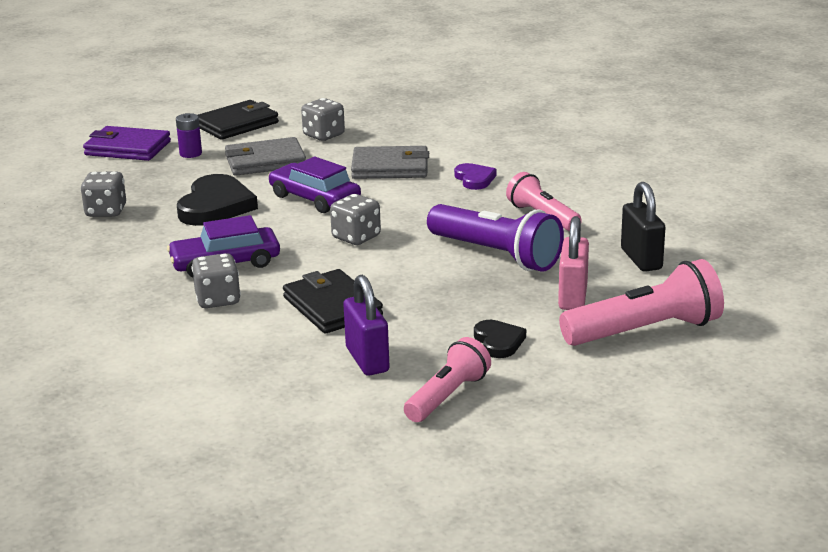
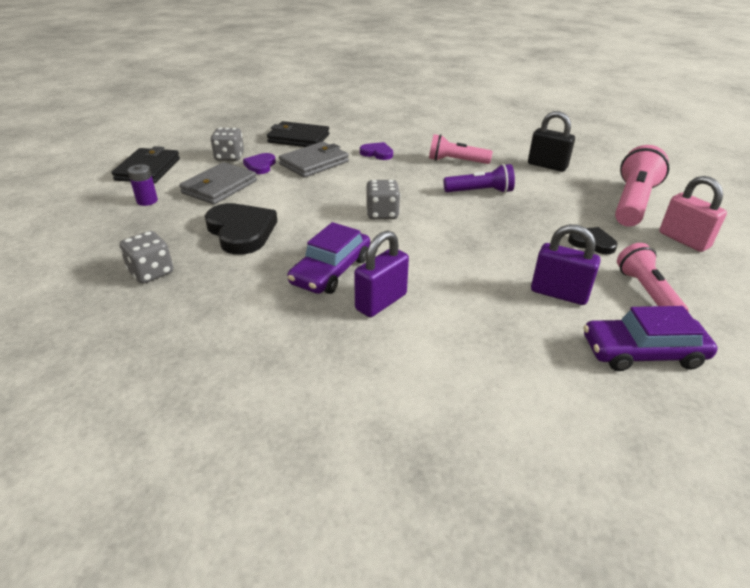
camera: 45 degrees left, 10 degrees up
purple wallet [83,126,171,161] -> none
grey dice [191,253,241,308] -> purple padlock [354,230,409,317]
purple car [269,157,361,213] -> purple car moved to [583,306,718,371]
black wallet [283,269,383,333] -> black wallet moved to [267,121,329,147]
purple flashlight [427,204,564,272] -> purple flashlight [444,164,515,193], size x0.65
pink padlock [558,216,589,310] -> pink padlock moved to [659,176,727,252]
none -> purple heart [243,153,276,174]

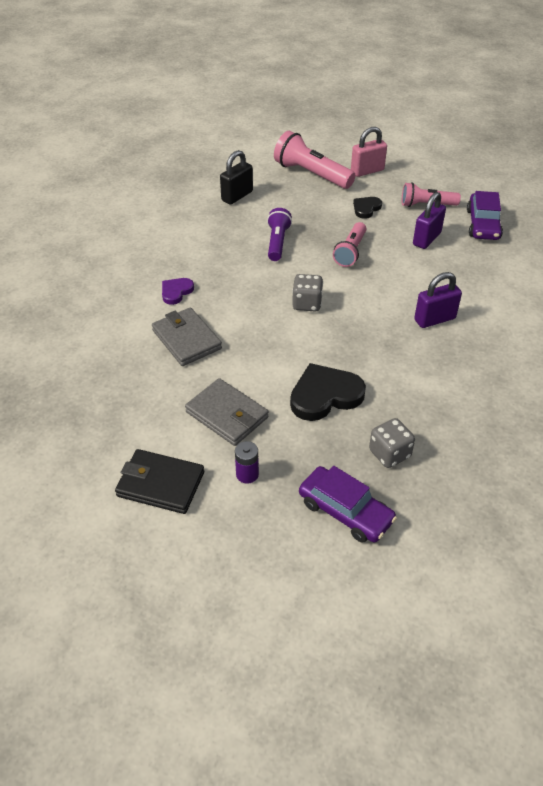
camera: 80 degrees left, 10 degrees up
grey dice [210,128,244,161] -> none
purple heart [243,153,276,174] -> none
black wallet [267,121,329,147] -> none
purple car [287,222,370,294] -> purple car moved to [299,466,397,543]
purple padlock [354,230,409,317] -> purple padlock turned 75 degrees counterclockwise [414,272,462,328]
pink flashlight [429,134,493,164] -> pink flashlight moved to [333,222,367,267]

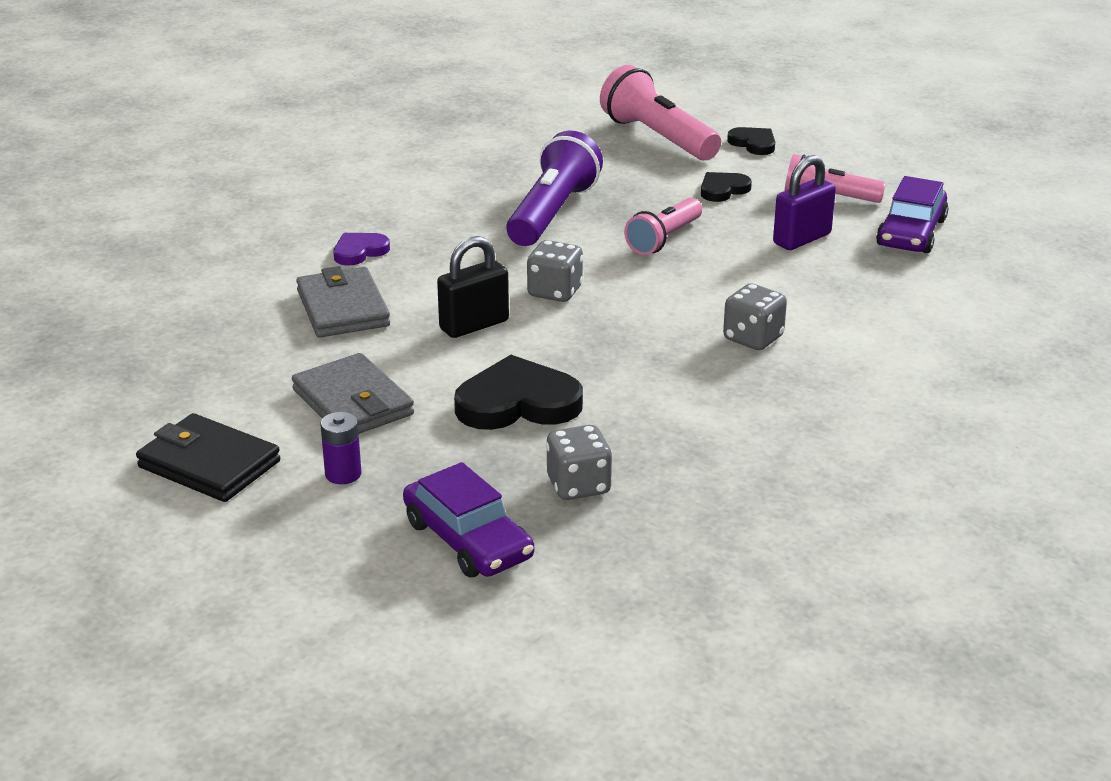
camera: 15 degrees right, 15 degrees down
black padlock [220,150,253,205] -> black padlock moved to [437,236,509,338]
purple flashlight [267,208,292,261] -> purple flashlight [506,130,603,246], size x1.55
pink padlock [351,127,387,177] -> black heart [727,127,775,155]
purple padlock [414,272,462,328] -> grey dice [723,283,787,350]

